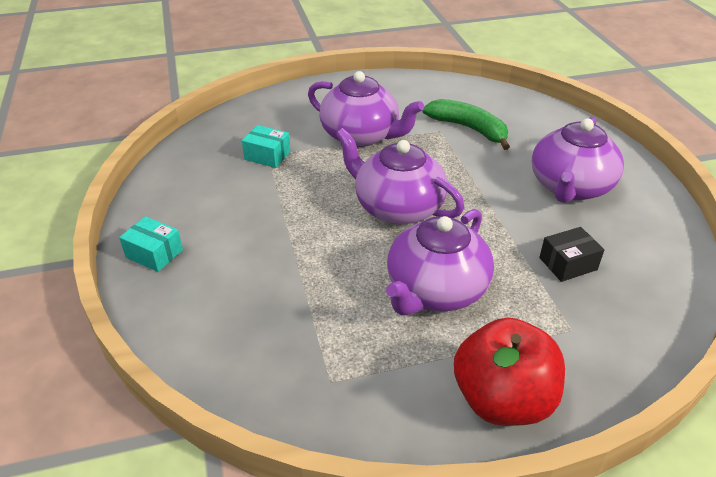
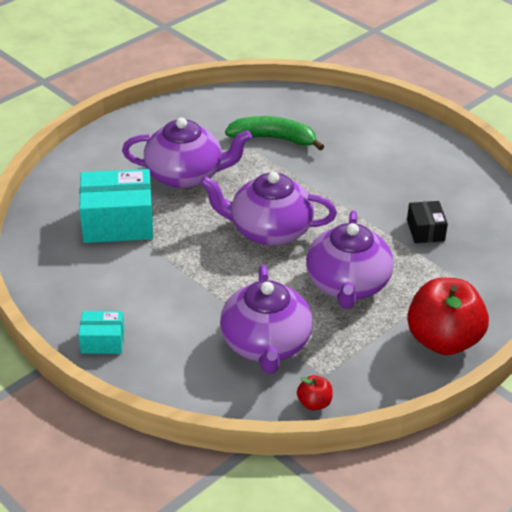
camera: 30 degrees left, 0 degrees up
turquoise box [242,125,290,168] -> turquoise box [79,169,153,243], size x1.90
purple teapot [532,117,624,203] -> purple teapot moved to [220,265,313,374]
black box [539,227,604,282] -> black box turned 45 degrees counterclockwise [407,201,448,243]
none -> red apple [297,375,333,410]

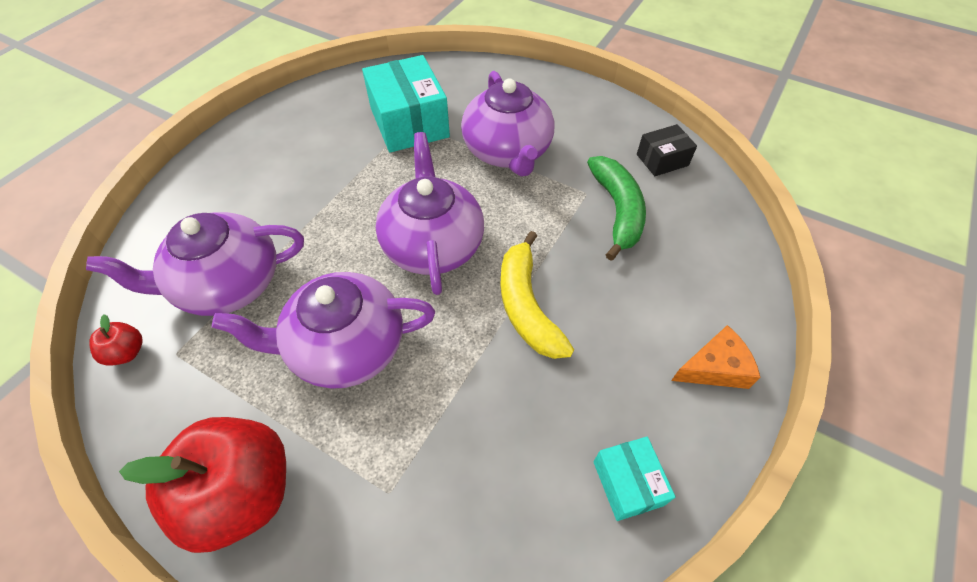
camera: 75 degrees right, 15 degrees up
turquoise box [79,311,124,354] -> turquoise box moved to [593,437,675,521]
black box [407,201,448,243] -> black box moved to [637,124,697,176]
none -> yellow banana [500,231,574,359]
none -> orange cheese [671,325,761,389]

